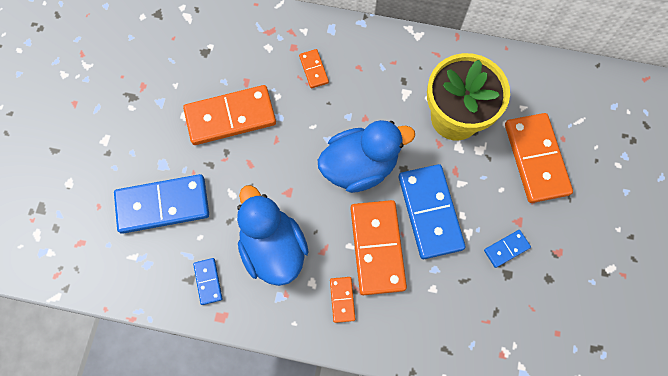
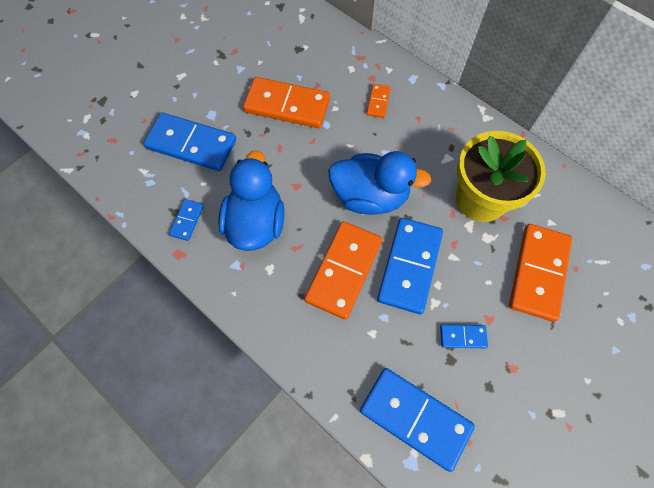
camera: 30 degrees right, 5 degrees down
orange domino [330,277,355,323] -> none
none -> blue domino [360,368,475,472]

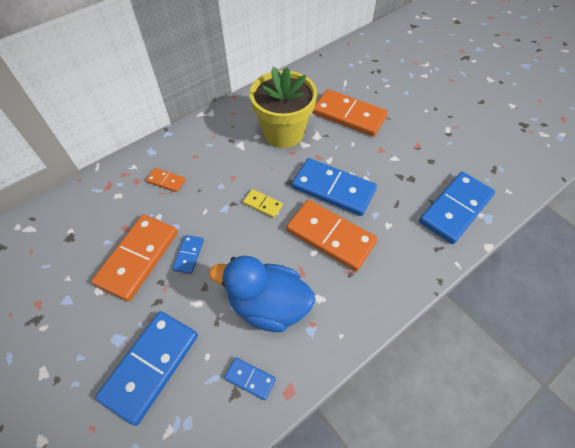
camera: 80 degrees left, 10 degrees down
blue duck [328,151,431,215] -> yellow domino [243,189,283,218]
blue domino [440,324,488,348] -> blue domino moved to [172,235,204,274]

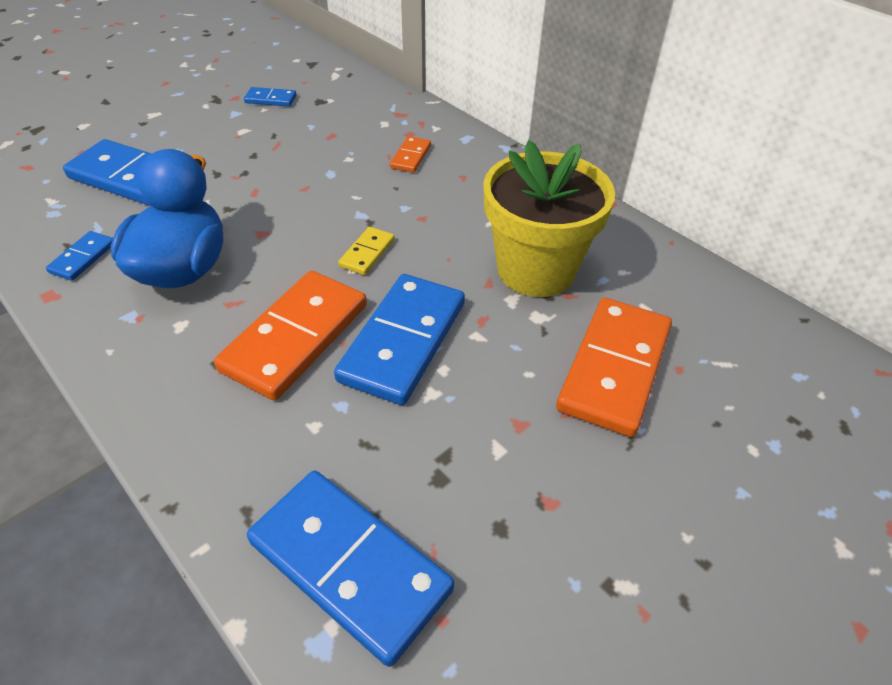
camera: 85 degrees right, 10 degrees down
orange domino [91,214,178,301] -> none
blue domino [172,235,204,274] -> blue domino moved to [244,87,297,106]

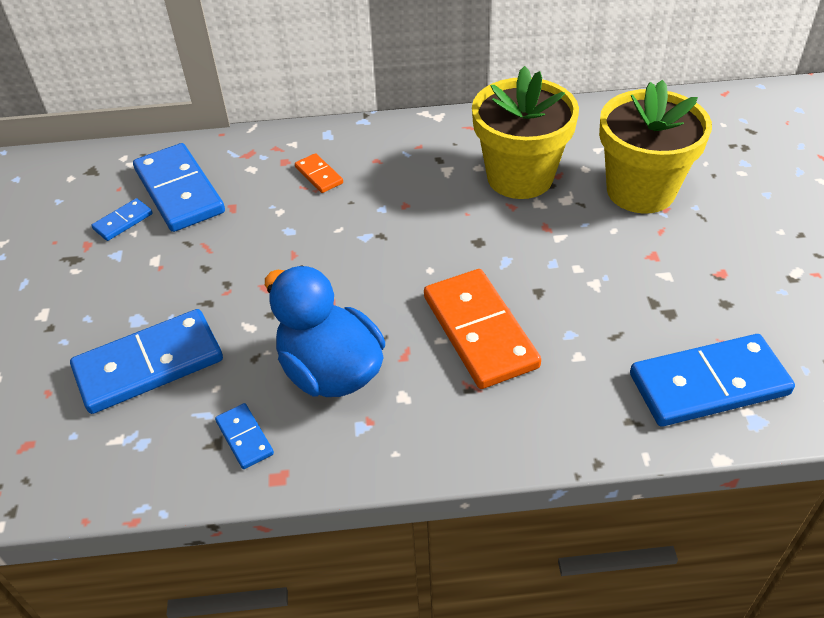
camera: 50 degrees left, 0 degrees up
blue domino [334,274,465,405] -> blue domino moved to [133,143,225,232]
yellow domino [338,227,395,275] -> none
orange domino [556,297,672,437] -> yellow flower pot [599,80,712,214]

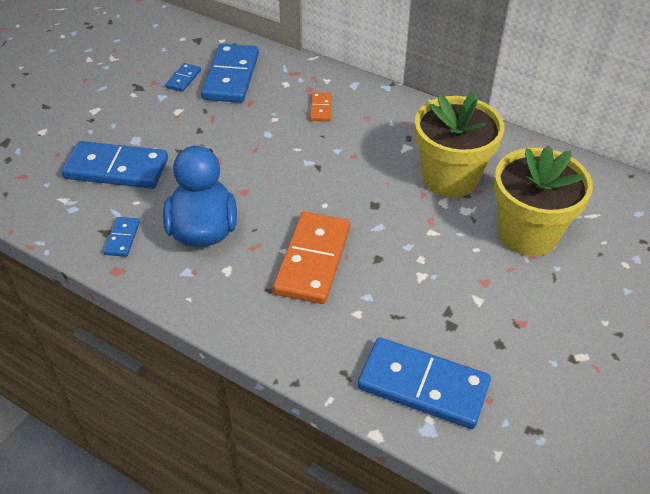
camera: 35 degrees right, 0 degrees up
blue domino [91,198,153,241] -> blue domino turned 60 degrees counterclockwise [166,63,201,92]

